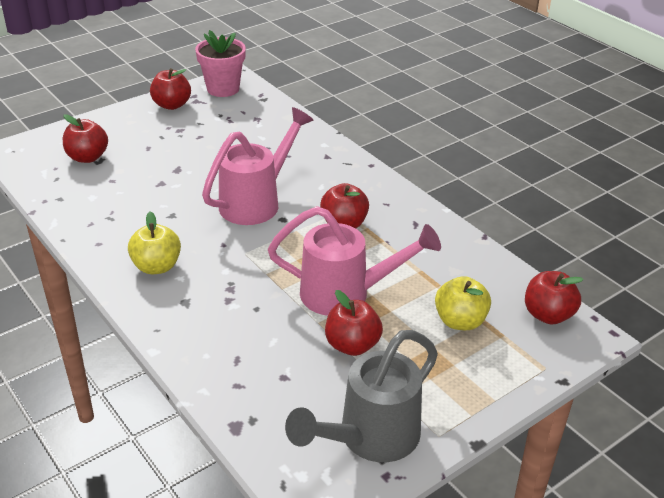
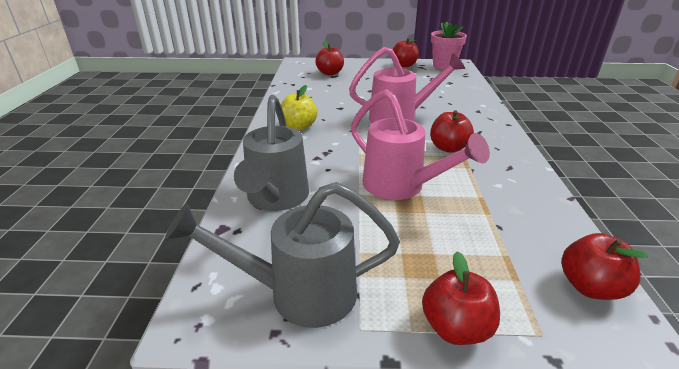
camera: 40 degrees right, 5 degrees down
red apple [325,290,383,356] -> red apple moved to [422,251,500,345]
yellow apple [435,276,491,330] -> none
none -> grey watering can [234,95,309,211]

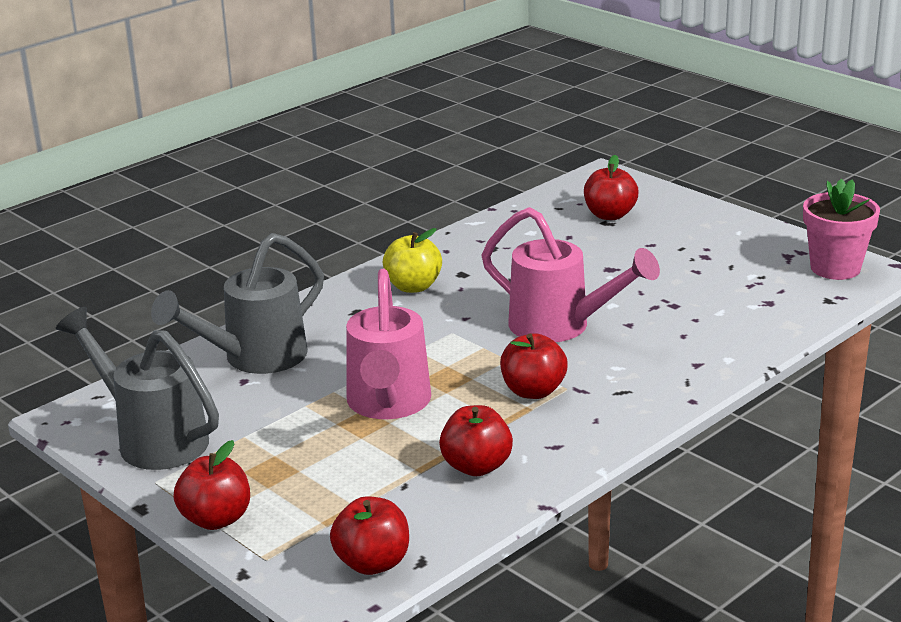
camera: 45 degrees right, 5 degrees down
red apple [392,38,419,67] -> red apple moved to [439,405,513,476]

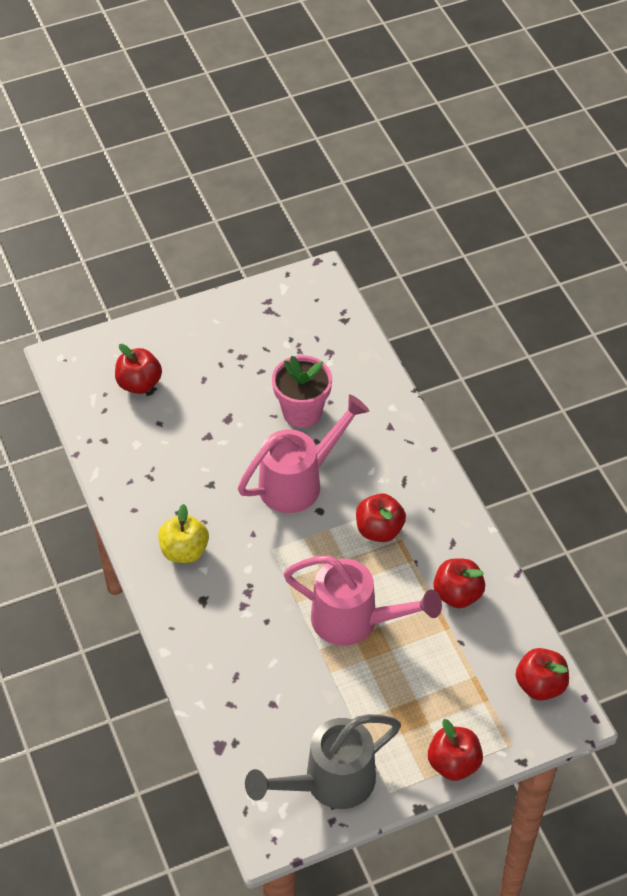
camera: 70 degrees left, 25 degrees up
grey watering can [151,233,324,374] -> none
pink flower pot [803,179,880,280] -> pink flower pot moved to [272,355,332,428]

